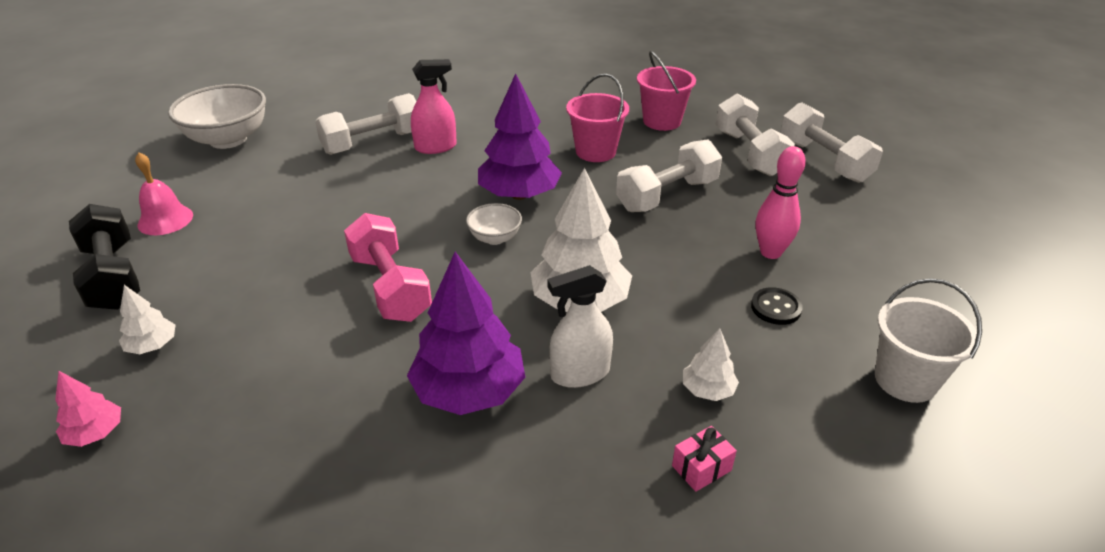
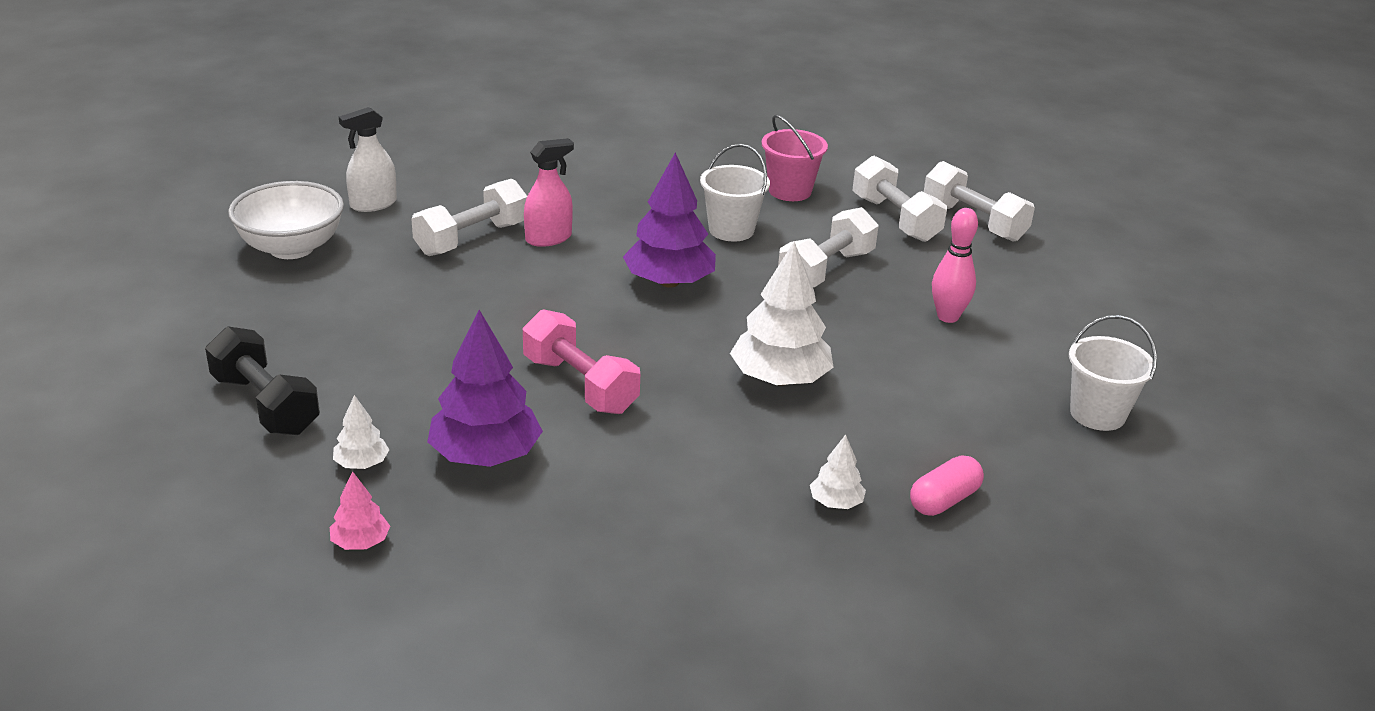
camera: 15 degrees left, 5 degrees down
pink bell [135,152,193,235] -> none
purple tree [407,252,525,415] -> purple tree moved to [427,310,543,467]
white bowl [466,203,522,245] -> none
white spray bottle [547,265,613,388] -> white spray bottle moved to [339,107,397,212]
pink bucket [566,74,629,162] -> white bucket [700,144,770,242]
pink gift [672,426,737,492] -> pink capsule [910,455,984,516]
white tree [683,328,739,401] -> white tree moved to [810,434,866,509]
black button [751,287,803,325] -> none

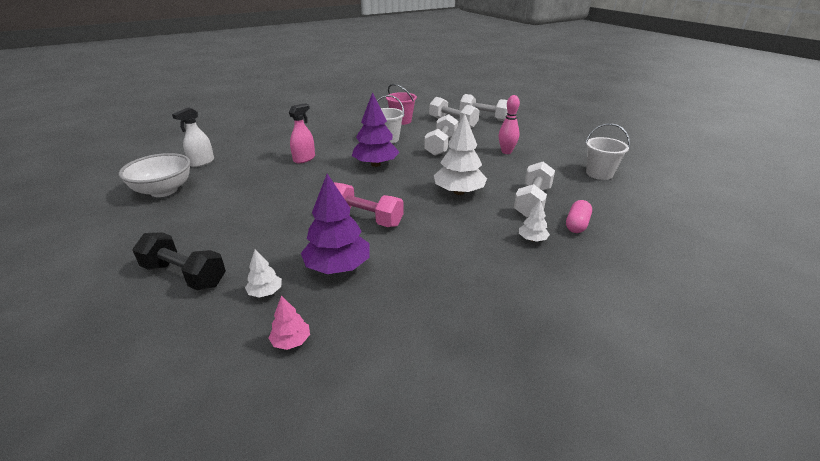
camera: 20 degrees left, 0 degrees up
white dumbbell [411,179,527,256] -> white dumbbell moved to [514,162,555,218]

